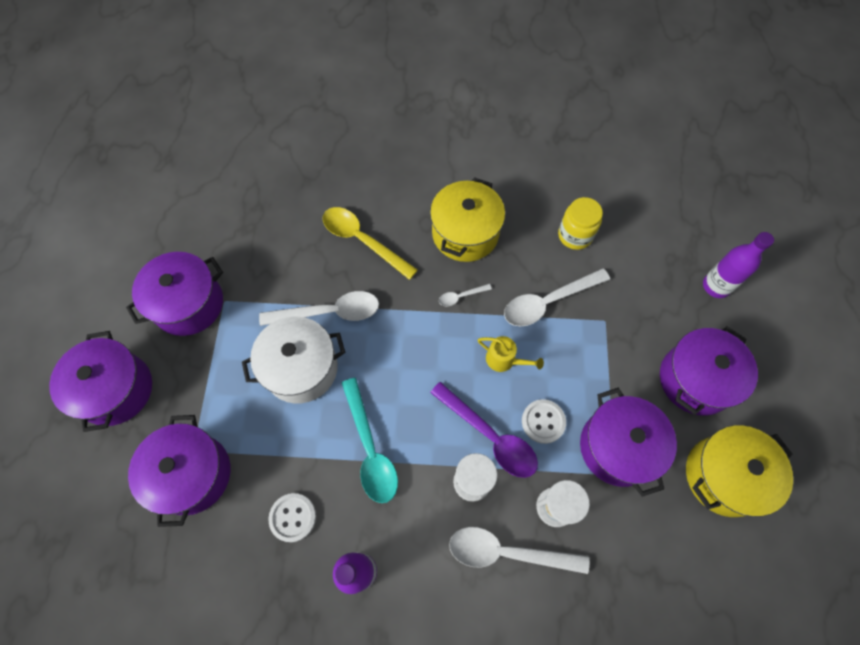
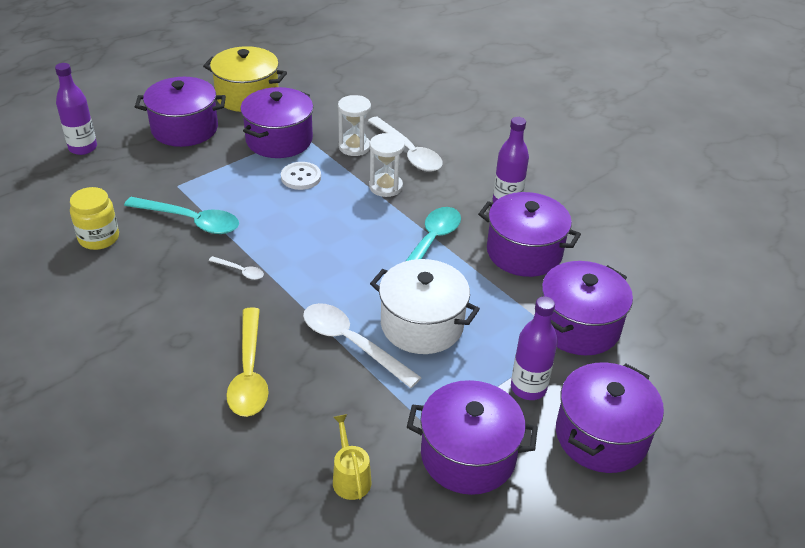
camera: 135 degrees left, 25 degrees down
white button [268,493,316,542] -> purple pot [478,192,581,277]
yellow pot [430,177,505,262] -> none
purple spoon [430,382,538,478] -> none
yellow watering can [478,336,544,372] -> yellow watering can moved to [333,414,372,500]
white spoon [504,268,610,326] -> turquoise spoon [124,197,239,234]
none -> purple bottle [511,296,558,400]

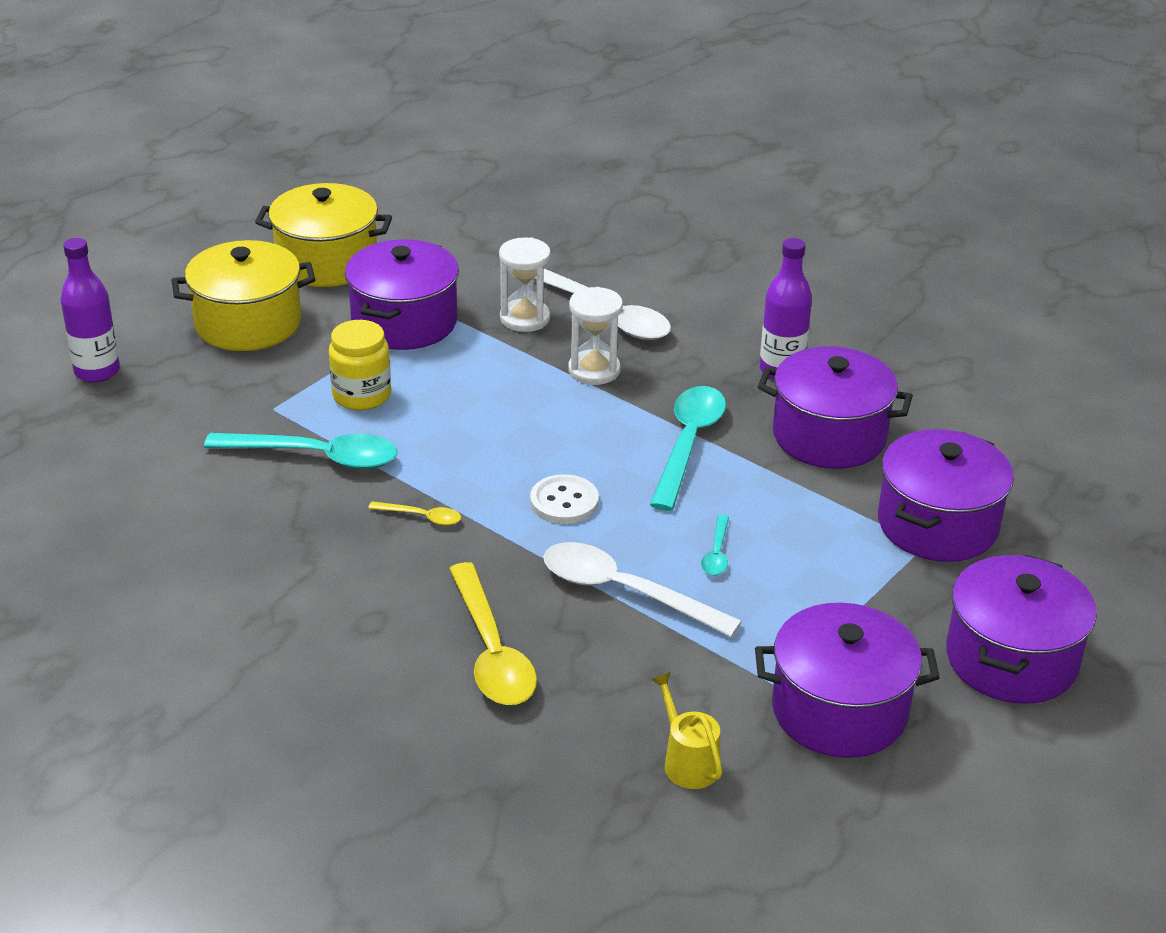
camera: 10 degrees left, 5 degrees down
yellow jar [70,187,119,250] -> yellow jar moved to [329,320,391,411]
purple pot [135,77,226,147] -> yellow pot [171,240,315,351]
white spoon [209,256,264,280] -> yellow spoon [368,501,461,525]
white button [281,162,321,190] -> white button moved to [530,474,599,524]
white pot [370,259,480,354] -> turquoise spoon [701,515,729,575]
purple bottle [511,296,558,400] -> none

